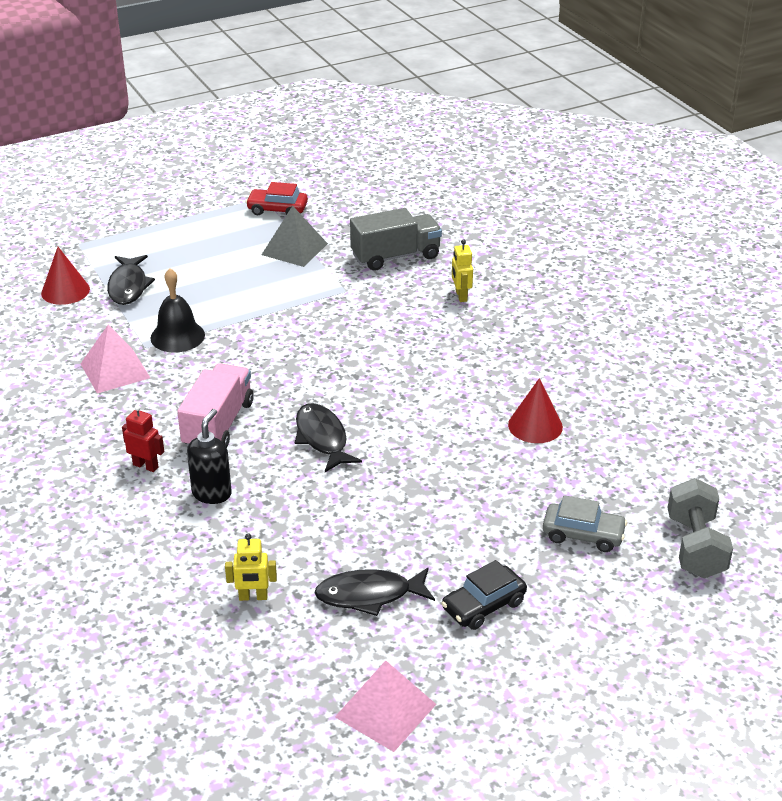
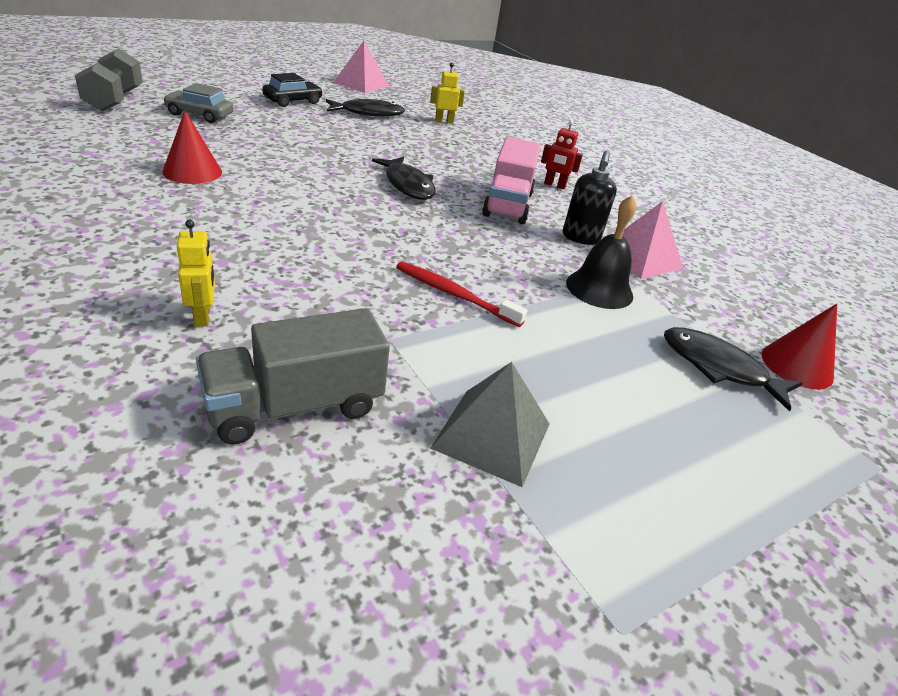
camera: 170 degrees right, 0 degrees up
black fish [107,255,155,305] -> black fish turned 45 degrees counterclockwise [664,327,803,412]
black soap dispenser [187,409,232,504] -> black soap dispenser moved to [563,151,617,245]
red car [246,182,308,215] -> none
none -> red toothbrush [396,262,528,327]

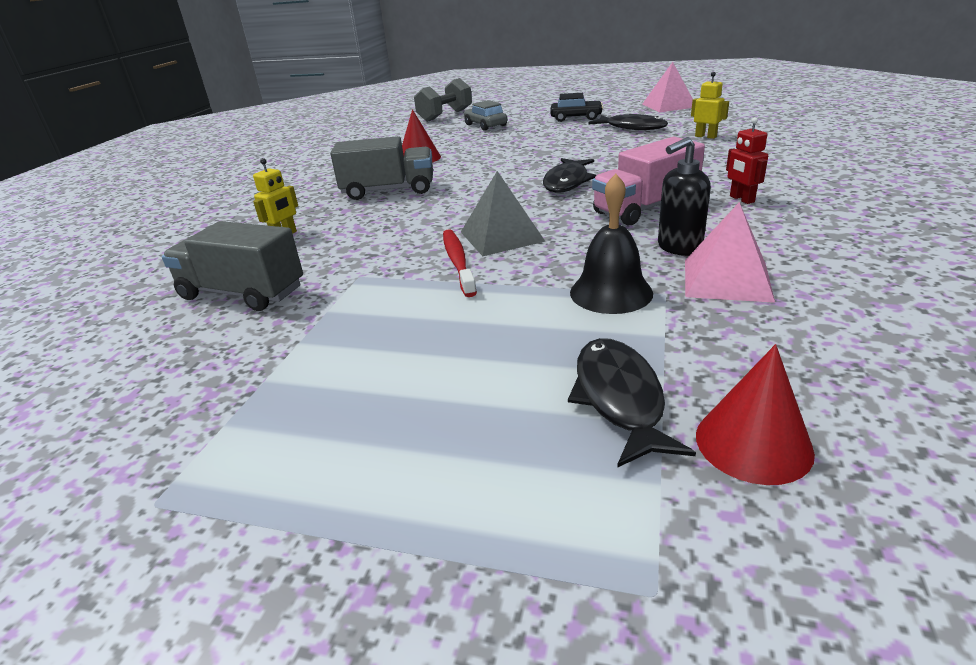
camera: 55 degrees right, 5 degrees down
grey pyramid [430,362,550,487] -> grey pyramid moved to [461,171,546,256]
none -> grey truck [330,136,433,200]

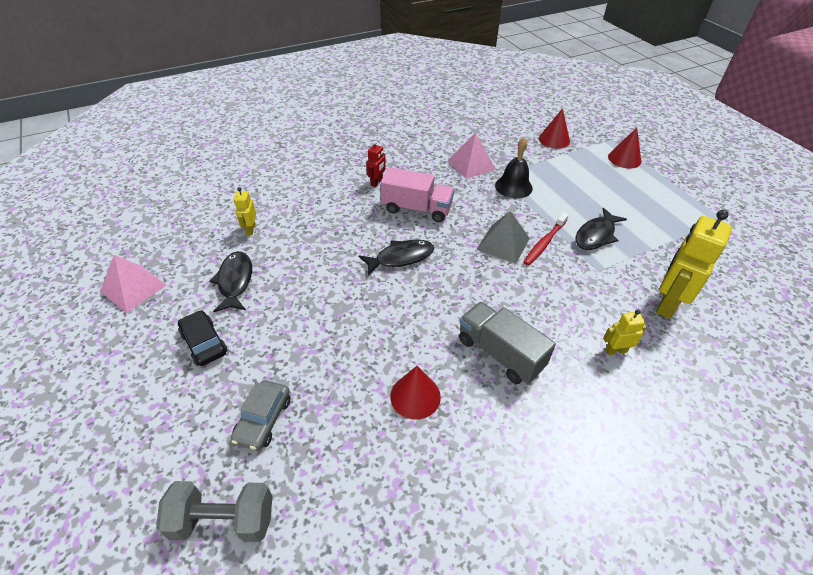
camera: 135 degrees left, 15 degrees up
grey truck [162,221,303,311] -> yellow robot [656,210,732,319]
black fish [568,338,696,468] -> black fish moved to [575,208,627,250]
black soap dispenser [658,137,711,256] -> none
none -> red cone [608,128,641,169]

